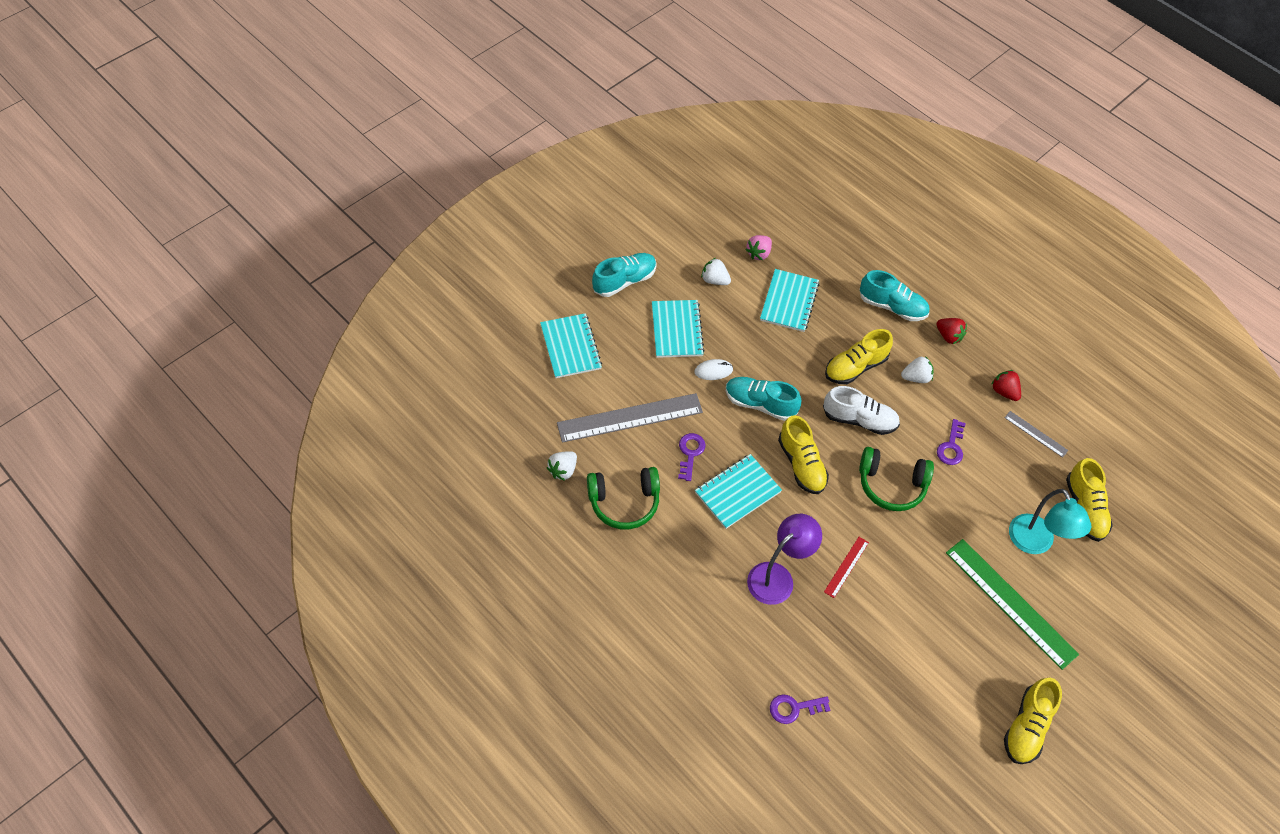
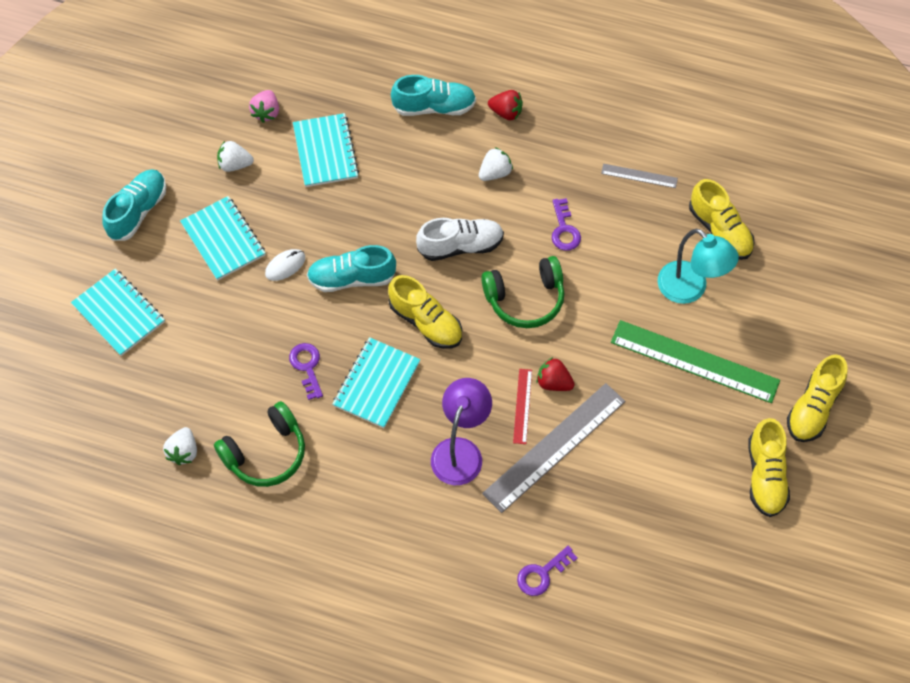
camera: 25 degrees left, 5 degrees up
grey ruler [557,393,703,443] -> grey ruler moved to [482,383,625,513]
yellow shoe [825,329,893,384] -> yellow shoe moved to [787,354,848,442]
red strawberry [991,370,1021,401] -> red strawberry moved to [536,357,575,391]

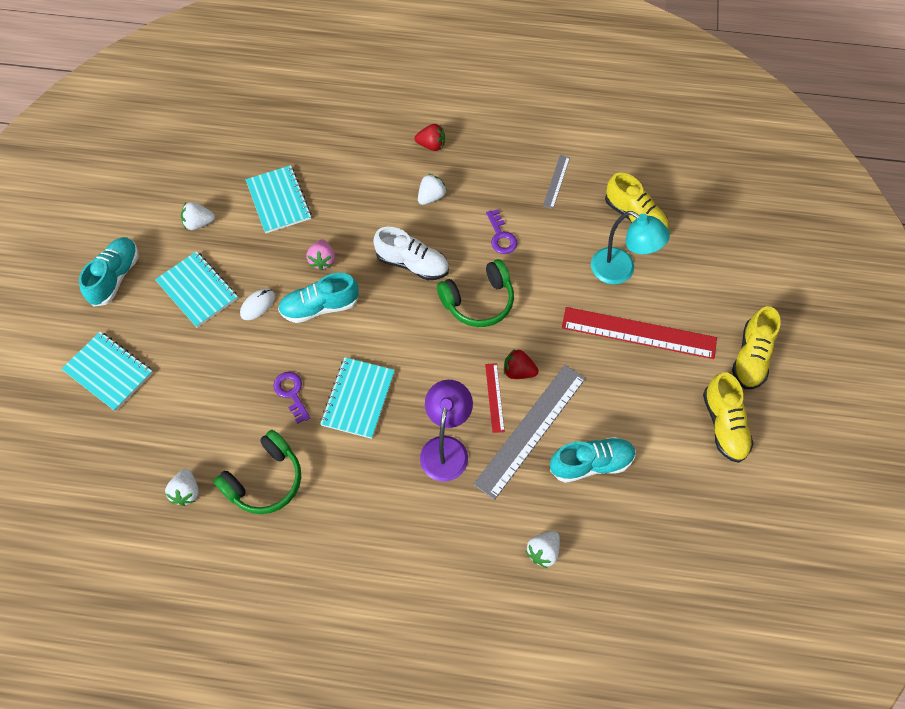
camera: 10 degrees left, 0 degrees up
pink strawberry [249,90,279,123] -> pink strawberry moved to [306,239,335,271]
yellow shoe [388,275,462,349] -> none
turquoise shoe [391,75,476,116] -> turquoise shoe moved to [550,437,636,483]
white shoe [416,218,504,261] -> white shoe turned 45 degrees clockwise [373,227,449,280]
purple key [517,546,578,596] -> white strawberry [525,531,560,568]
grey ruler [601,164,678,188] -> grey ruler turned 75 degrees counterclockwise [543,155,570,209]
green ruler [611,320,780,403] -> red ruler [562,307,717,359]

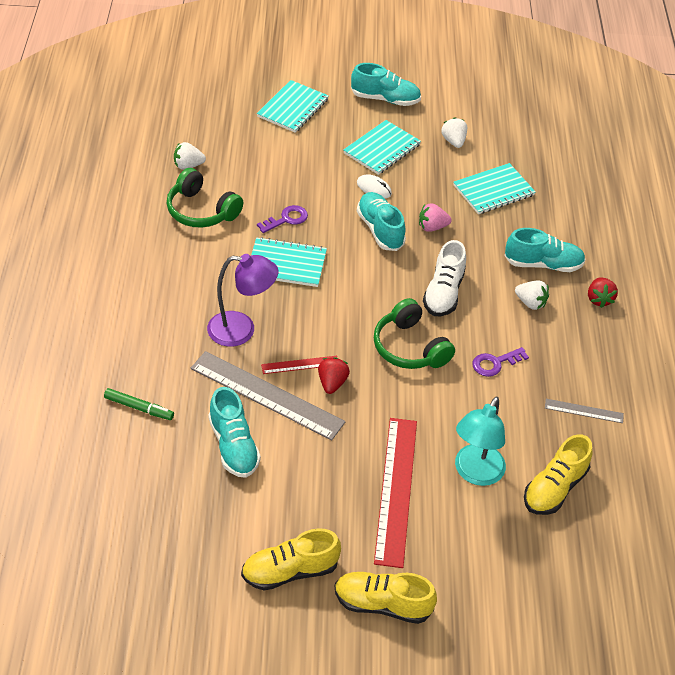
camera: 80 degrees right, 15 degrees down
white strawberry [525,531,560,568] -> green marker [104,388,174,420]
none -> turquoise shoe [504,228,586,272]

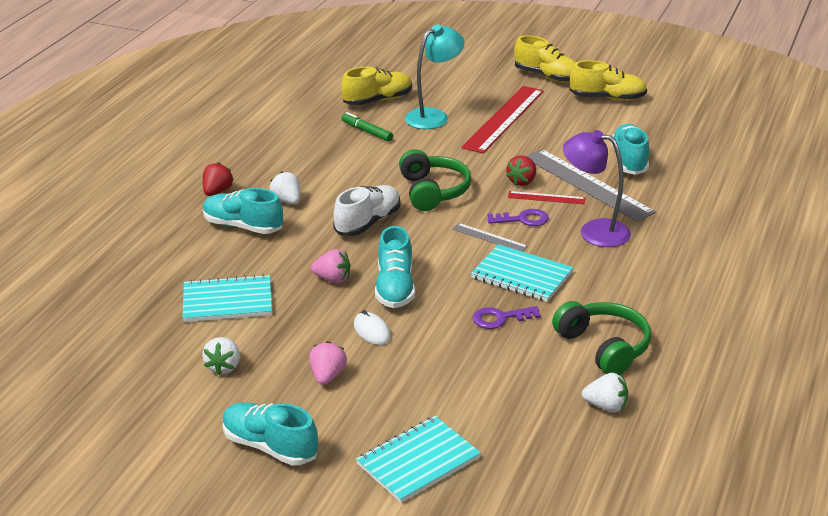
camera: 155 degrees left, 15 degrees down
green marker [104,388,174,420] -> green marker moved to [341,112,393,142]
turquoise notebook [343,120,421,175] -> pink strawberry [309,341,347,385]
purple key [472,347,529,377] -> purple key moved to [488,209,549,226]
grey ruler [545,399,624,423] -> grey ruler moved to [452,223,528,252]

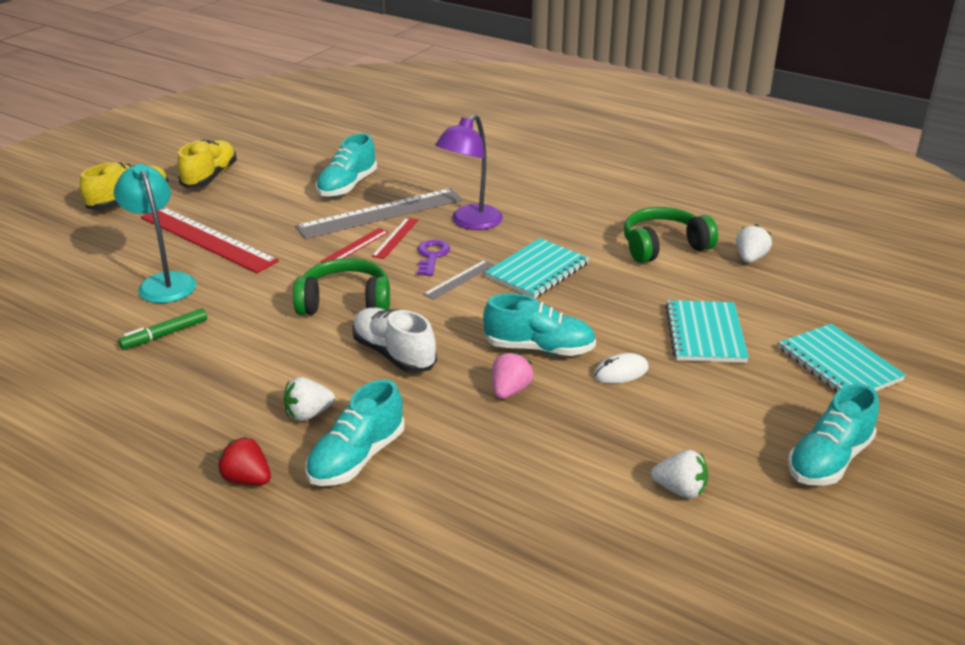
camera: 80 degrees left, 0 degrees up
turquoise notebook [182,274,272,322] -> turquoise notebook moved to [665,300,749,363]
pink strawberry [309,341,347,385] -> none
yellow shoe [341,67,412,106] -> none
purple key [473,306,541,329] -> none
red strawberry [506,155,536,186] -> red ruler [320,228,389,262]
turquoise shoe [611,124,649,175] -> turquoise shoe turned 75 degrees counterclockwise [316,133,377,197]

